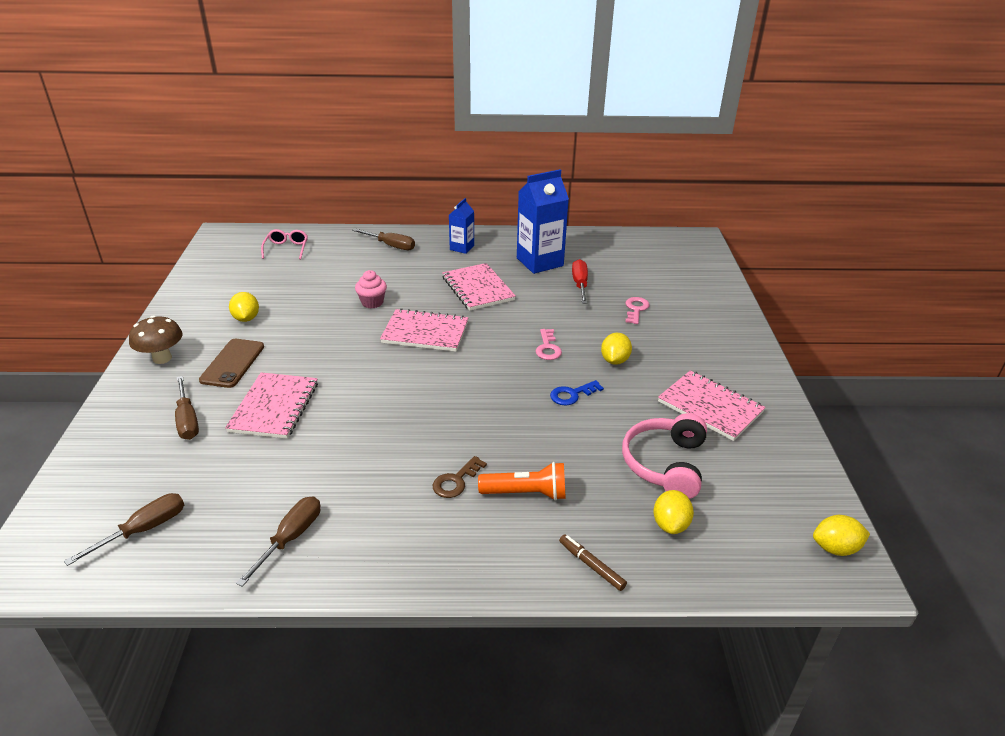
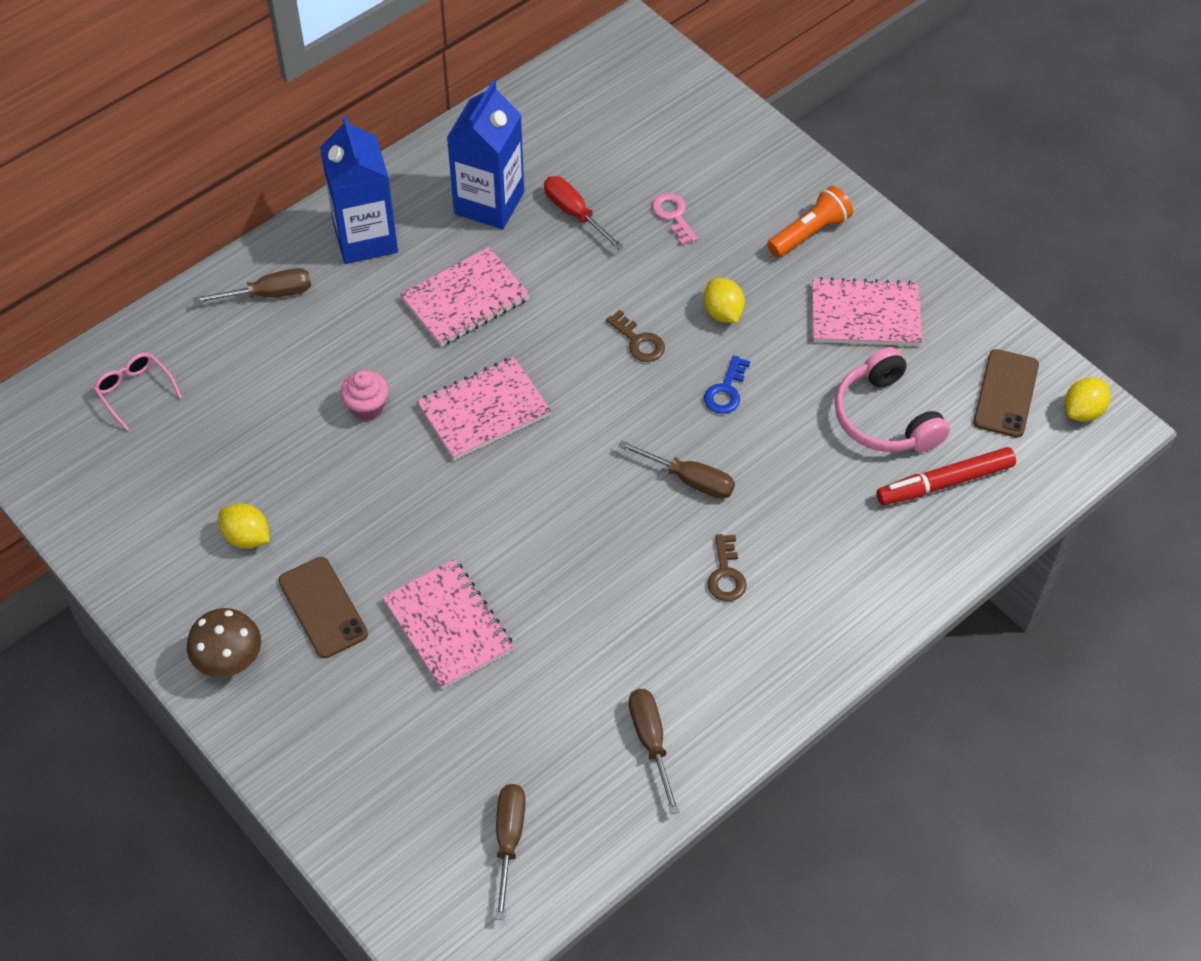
camera: 40 degrees left, 20 degrees up
brown screwdriver [175,376,199,440] -> brown screwdriver moved to [618,440,735,499]
pink notebook [442,263,516,311] -> pink notebook turned 60 degrees counterclockwise [400,247,530,347]
blue carton [449,198,474,254] -> blue carton [320,115,398,264], size x1.83
orange flashlight [478,462,566,501] -> orange flashlight moved to [767,186,853,258]
pink key [536,329,562,360] -> brown key [606,310,665,362]
brown marker [559,534,627,591] -> none
yellow lemon [653,490,694,534] -> red marker [877,447,1016,505]
none -> brown phone [973,349,1039,438]

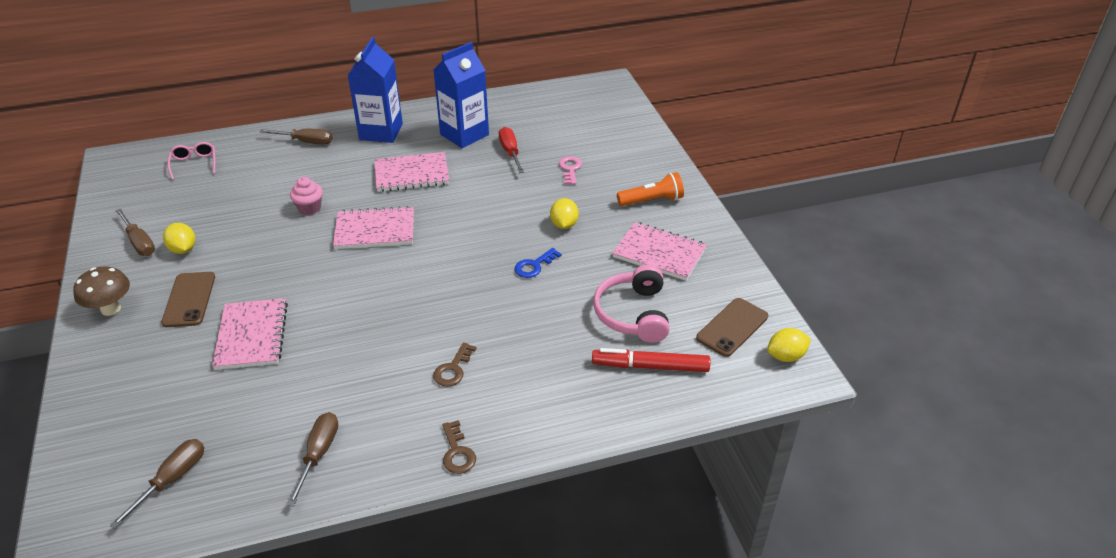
camera: 25 degrees right, 15 degrees down
brown key [606,310,665,362] -> brown key moved to [442,420,476,474]
brown screwdriver [618,440,735,499] -> brown screwdriver moved to [116,209,155,256]

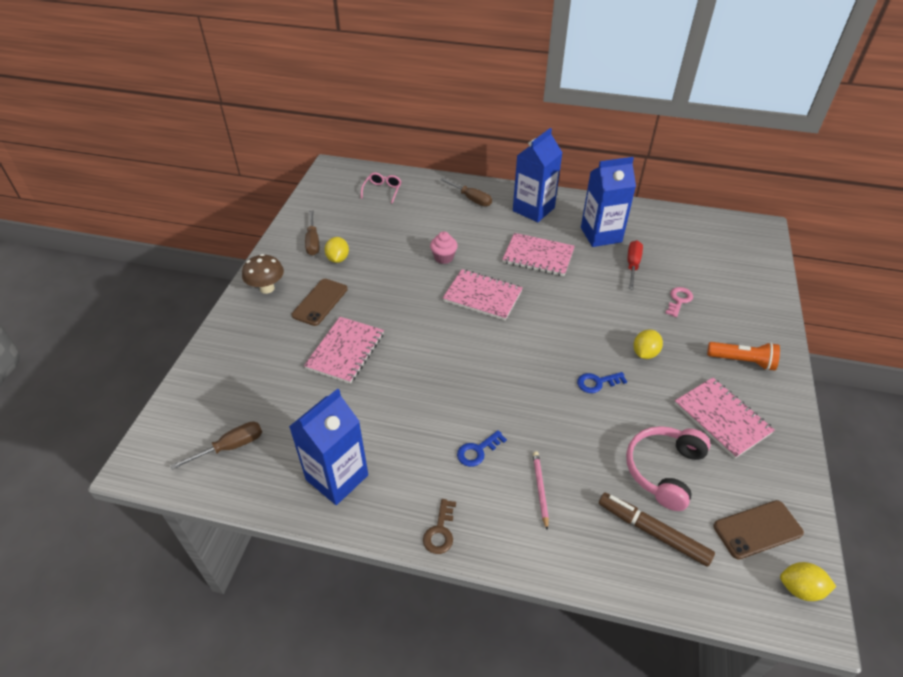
camera: 30 degrees right, 5 degrees up
brown screwdriver [287,412,338,507] -> blue carton [289,389,368,505]
brown key [433,342,477,387] -> blue key [457,430,507,467]
red marker [592,348,710,372] -> brown marker [599,492,715,567]
none -> pink pencil [533,451,549,530]

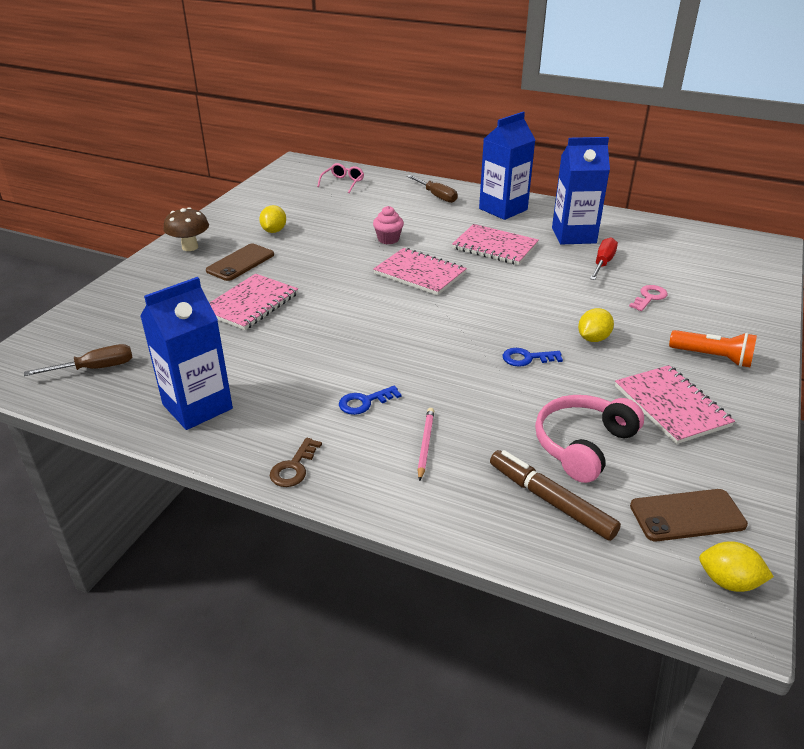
camera: 10 degrees right, 10 degrees down
brown screwdriver [305,210,319,255] -> none

